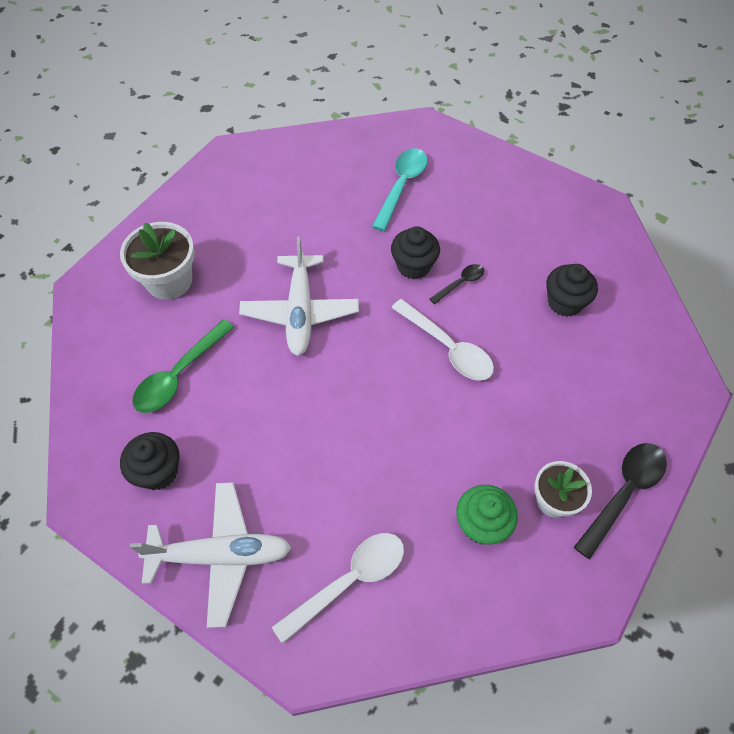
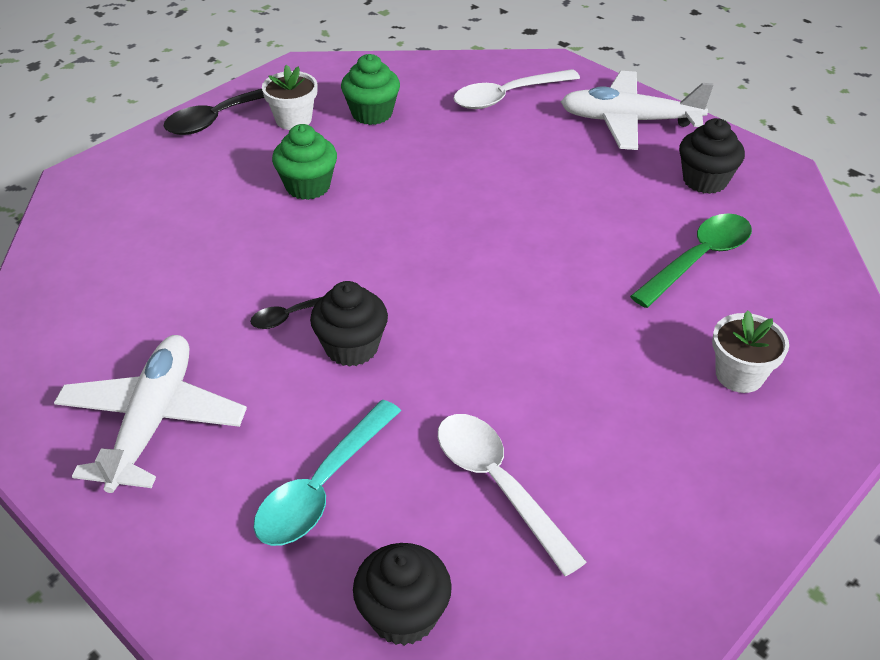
camera: 170 degrees left, 15 degrees down
white flower pot [120,222,195,300] -> white flower pot [712,310,789,393], size x0.66
white plane [239,236,359,356] -> white plane moved to [54,335,247,493]
white spoon [391,299,494,381] -> white spoon moved to [438,414,586,576]
black cupcake [546,264,598,317] -> black cupcake moved to [353,543,452,646]
none -> green cupcake [272,124,337,200]

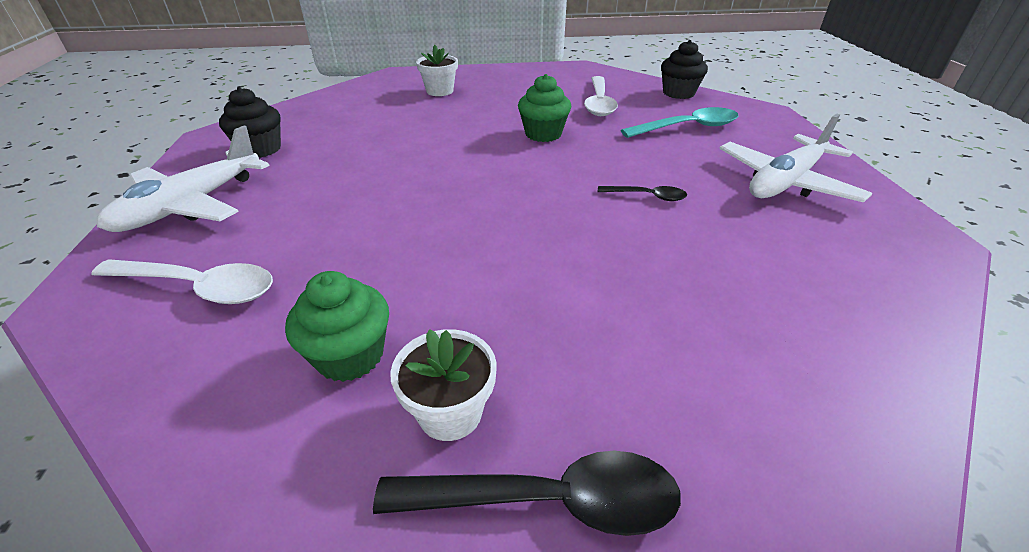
camera: 140 degrees left, 5 degrees down
green cupcake [272,124,337,200] -> green cupcake moved to [518,74,571,142]
black cupcake [310,281,388,367] -> none
white plane [560,71,713,150] -> white plane turned 75 degrees clockwise [97,125,270,232]
green spoon [630,213,752,308] -> none

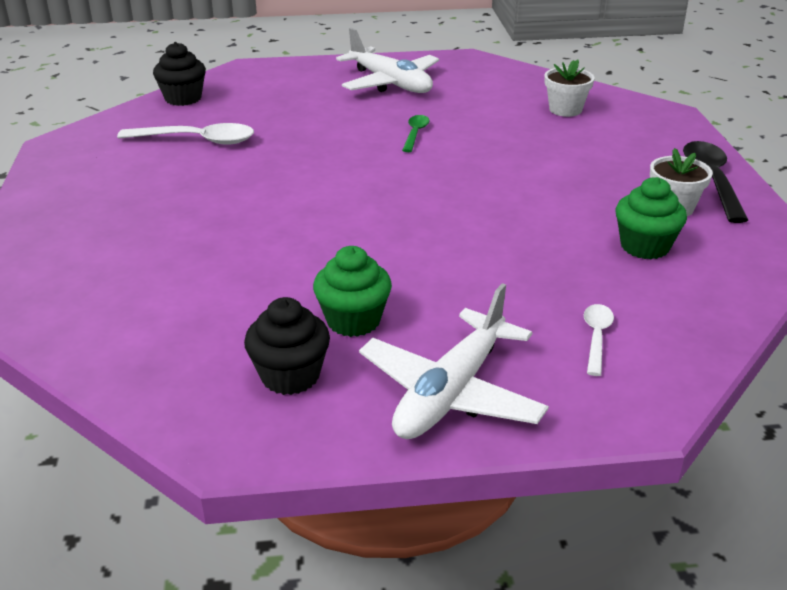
camera: 90 degrees left, 5 degrees down
white spoon [91,259,273,304] -> white spoon [584,304,614,376], size x0.56
white plane [97,125,270,232] -> white plane turned 90 degrees clockwise [359,283,549,439]
white flower pot [416,45,458,96] -> white flower pot moved to [544,60,595,117]
green cupcake [518,74,571,142] -> green cupcake moved to [313,246,392,337]
black spoon [598,186,687,201] -> green spoon [402,115,430,152]
turquoise spoon [621,107,738,138] -> none

